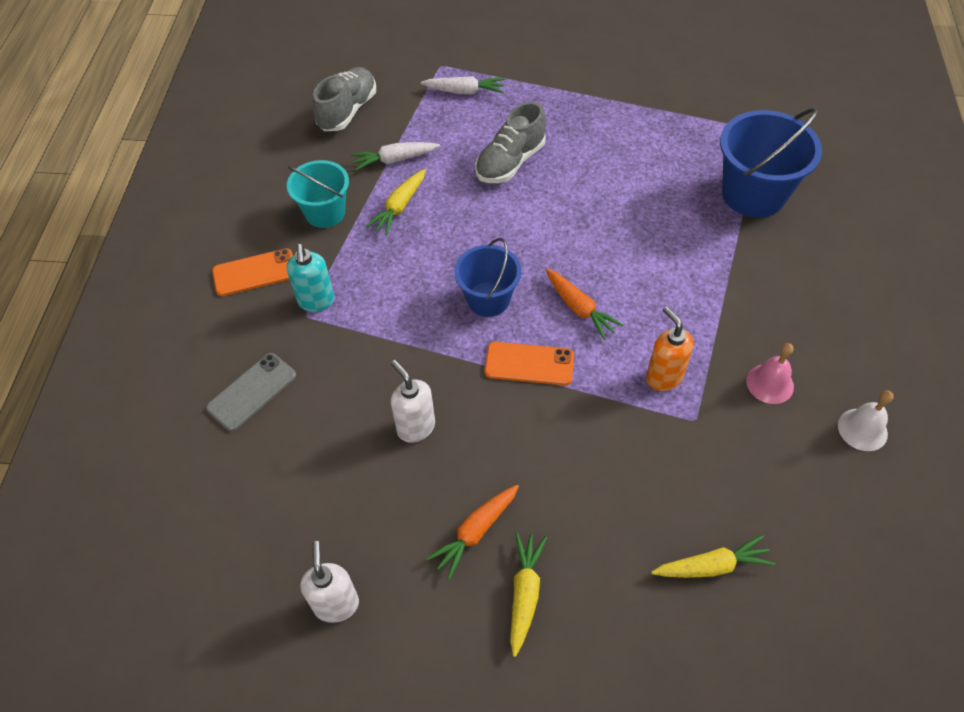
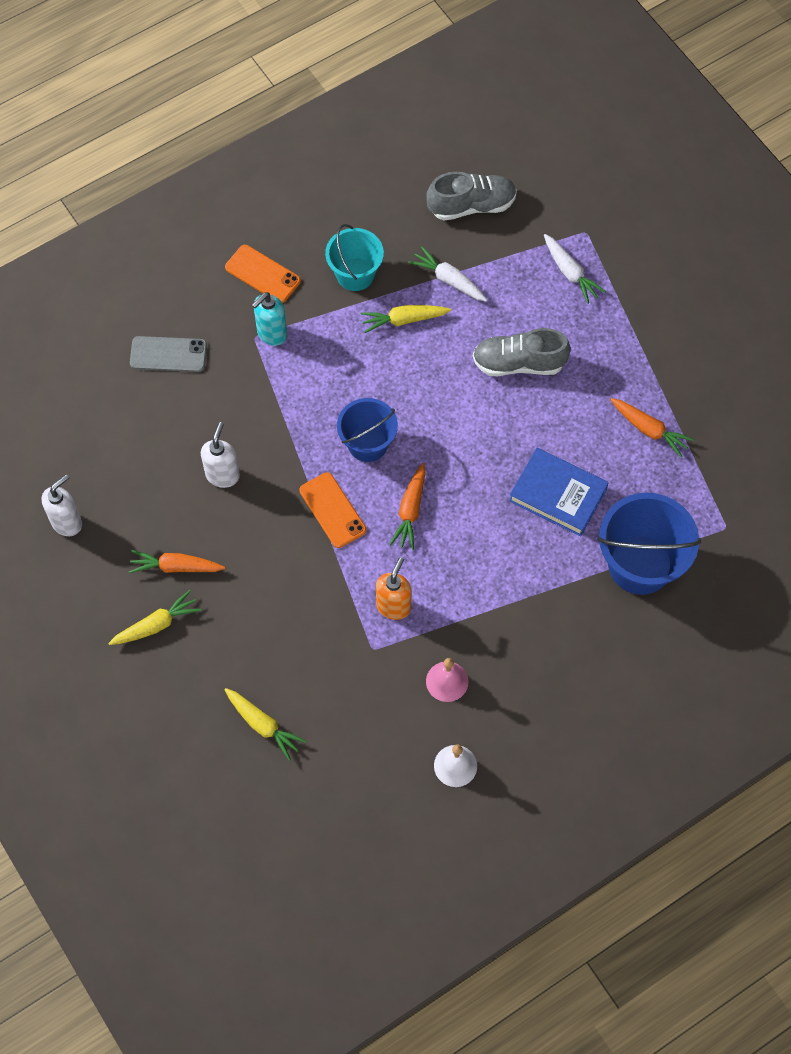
camera: 50 degrees right, 10 degrees up
none -> blue book [509,448,609,537]
none -> orange carrot [610,398,694,457]

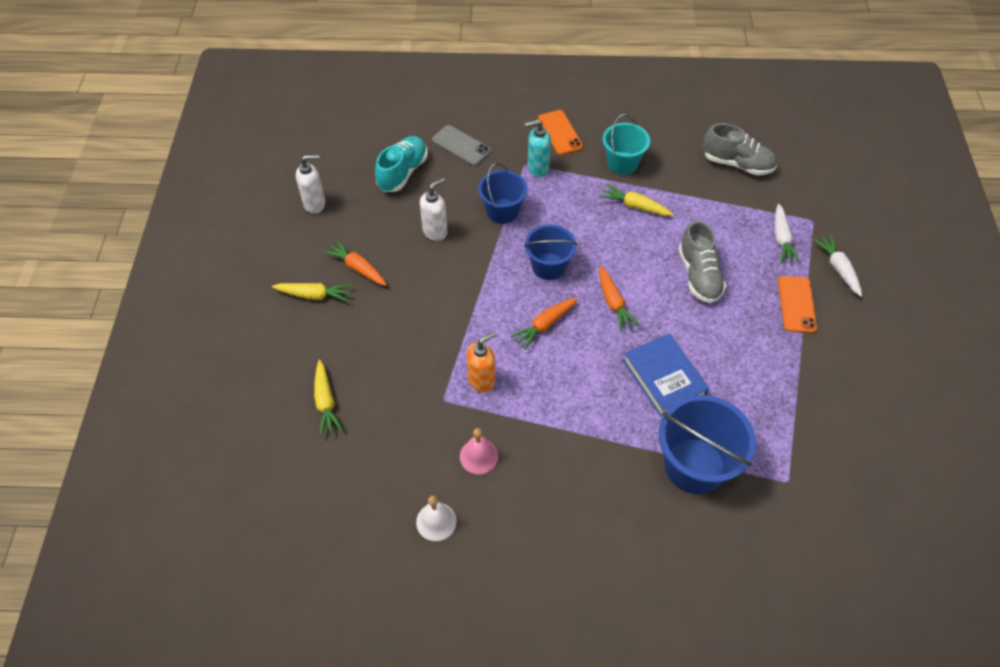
camera: 35 degrees right, 10 degrees down
orange phone [299,472,366,548] -> orange phone moved to [778,276,817,333]
white carrot [408,246,487,302] -> white carrot moved to [813,234,862,297]
grey shoe [473,328,571,376] -> grey shoe turned 135 degrees counterclockwise [679,220,726,303]
orange carrot [610,398,694,457] -> orange carrot moved to [599,266,640,331]
none -> turquoise shoe [375,136,428,192]
none -> blue bucket [478,163,527,224]

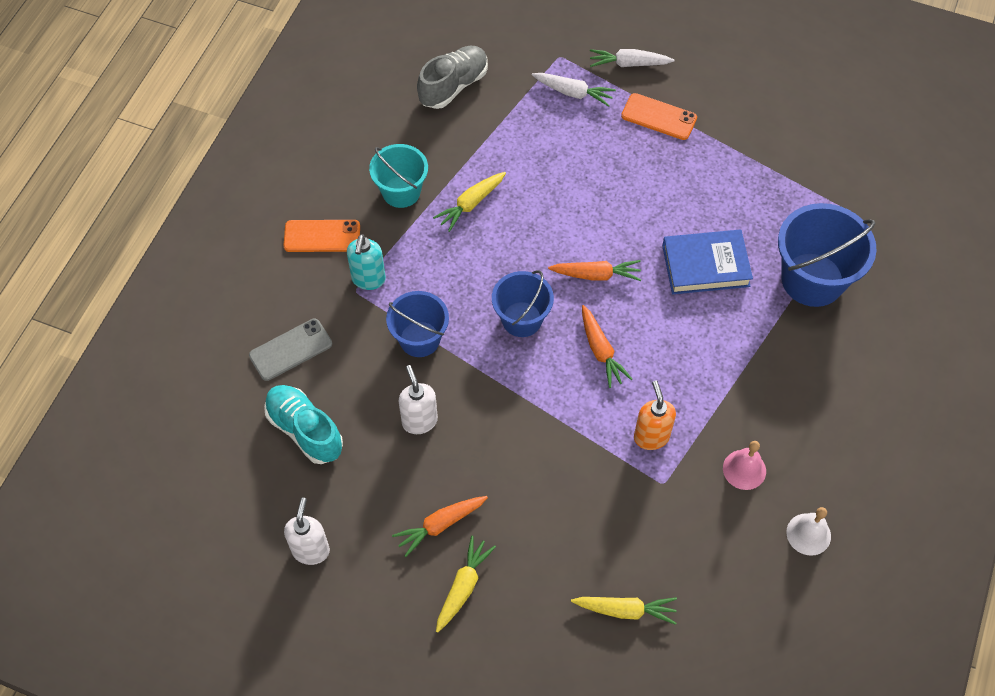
camera: 70 degrees left, 5 degrees up
grey shoe [679,220,726,303] -> none

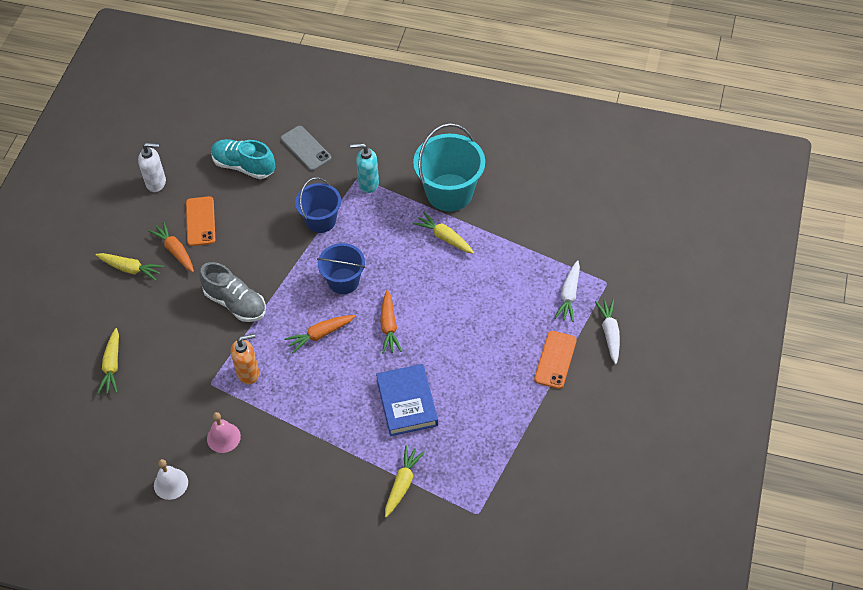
camera: 85 degrees right, 5 degrees down
turquoise shoe [264,385,343,464] -> turquoise shoe turned 105 degrees counterclockwise [211,139,275,179]
orange phone [284,220,360,252] -> orange phone moved to [186,196,215,246]
turquoise bucket [369,144,428,208] -> turquoise bucket [413,123,485,211], size x1.57
white soap dispenser [399,365,438,434] -> none
grey shoe [417,46,488,109] -> grey shoe moved to [200,262,266,322]
blue bucket [778,203,876,307] -> yellow carrot [385,445,425,517]

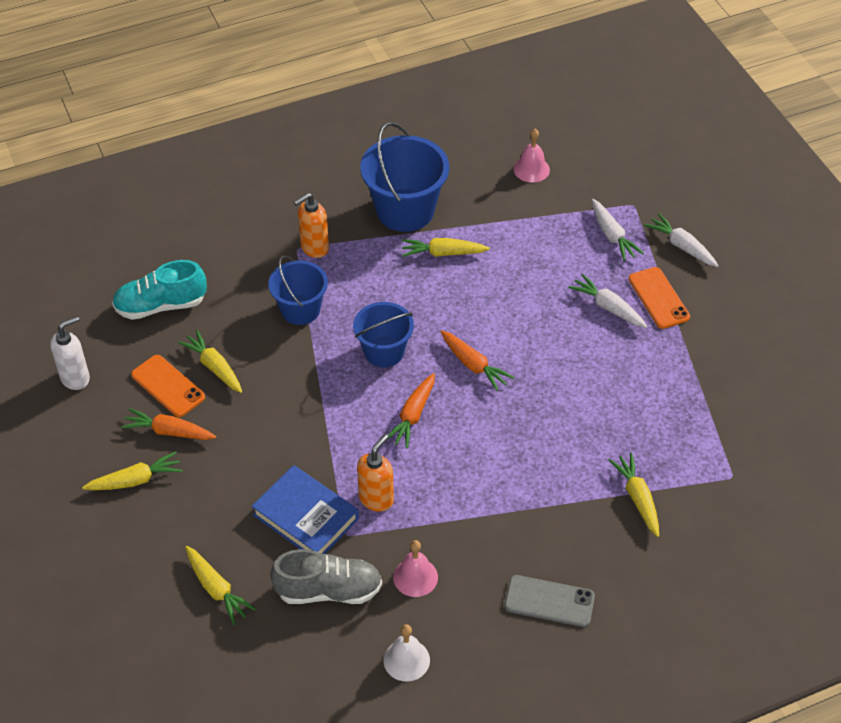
camera: 40 degrees left, 5 degrees down
grey shoe [200,262,266,322] -> grey shoe moved to [270,549,382,604]
grey phone [281,126,331,171] -> grey phone moved to [505,575,595,627]
turquoise soap dispenser [350,143,379,193] -> orange soap dispenser [294,193,329,258]
blue book [376,364,438,436] -> blue book moved to [252,465,359,554]
turquoise bucket [413,123,485,211] -> blue bucket [360,122,449,232]
none -> yellow carrot [178,330,242,393]
none -> pink bell [514,129,550,183]
none -> white carrot [568,274,647,328]

